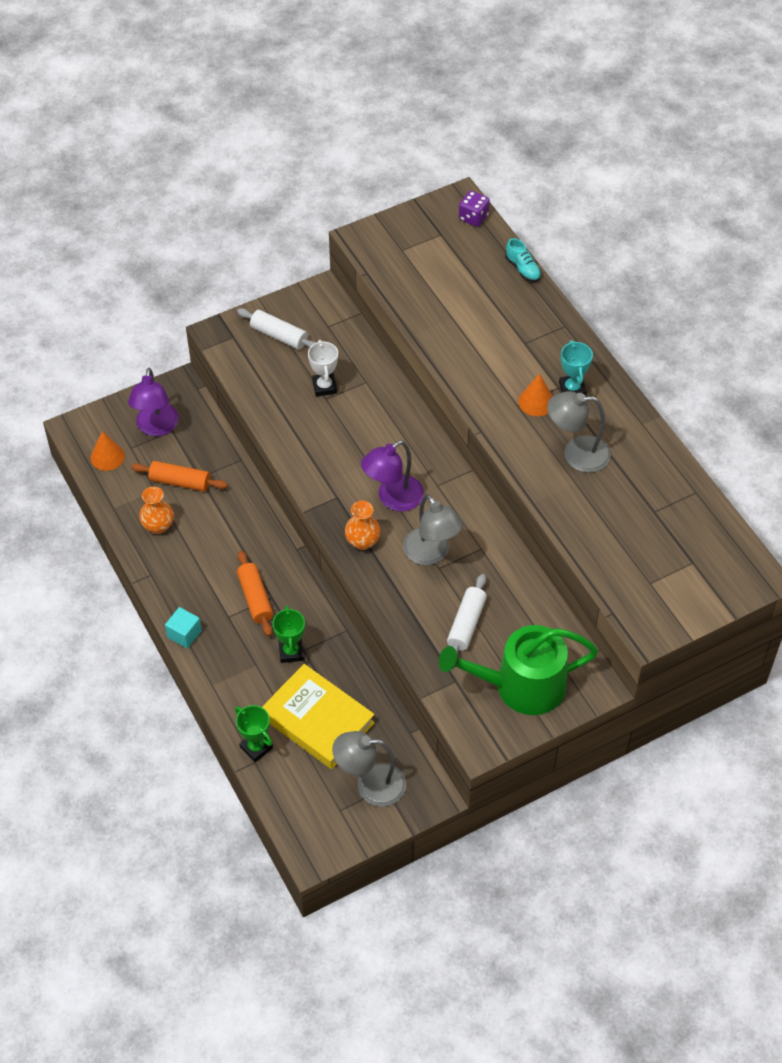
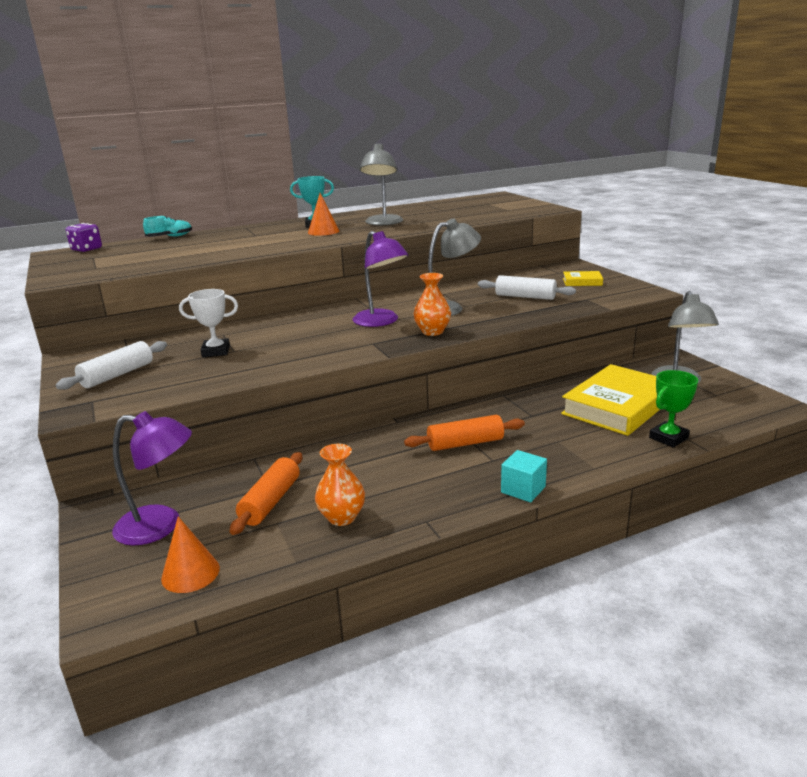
camera: 85 degrees left, 30 degrees down
green trophy [272,605,305,663] -> none
green watering can [439,625,598,715] -> yellow book [563,271,603,286]

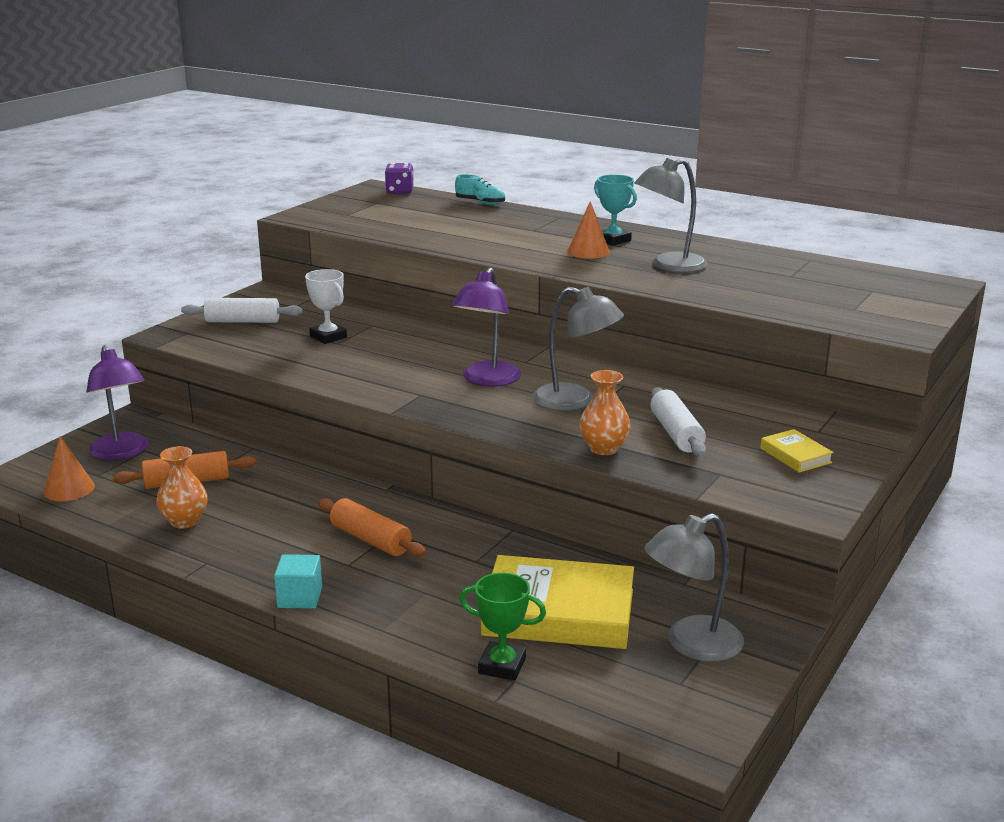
camera: 55 degrees right, 0 degrees up
orange vase [413,273,451,336] -> orange vase moved to [579,370,631,455]

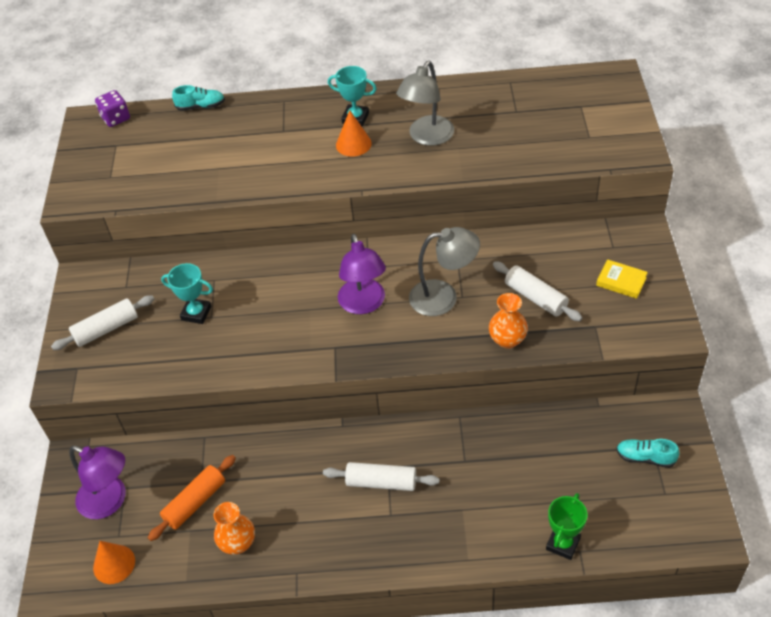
camera: 30 degrees left, 25 degrees up
turquoise cube [274,554,322,609] -> none
white trophy [305,269,347,344] -> turquoise trophy [161,263,213,324]
orange rolling pin [318,498,426,557] -> white rolling pin [323,462,439,491]
green trophy [459,573,546,681] -> green trophy turned 45 degrees counterclockwise [546,493,587,560]
yellow book [481,555,634,649] -> none
grey lamp [644,513,744,662] -> turquoise shoe [616,439,679,468]

